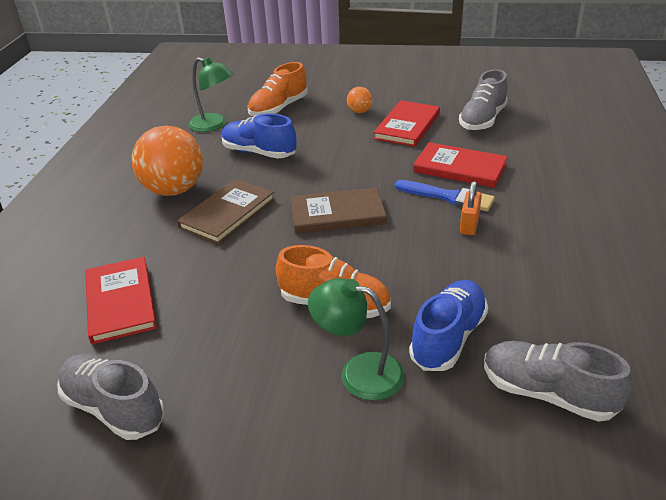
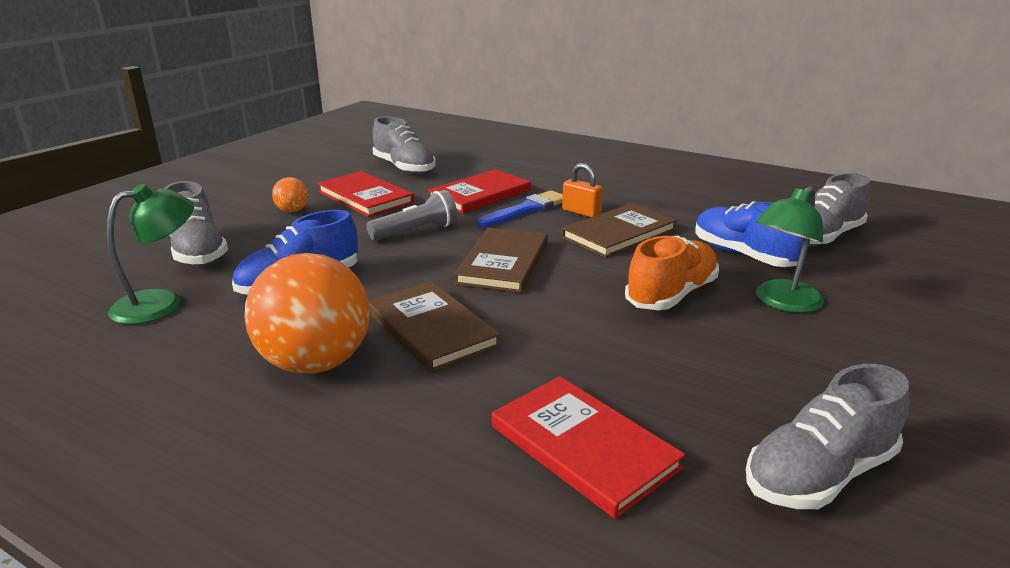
camera: 70 degrees left, 10 degrees down
red book [85,257,157,344] -> red book turned 45 degrees clockwise [492,376,686,519]
orange shoe [248,62,308,116] -> grey shoe [164,181,228,266]
none -> grey flashlight [366,190,457,241]
none -> brown book [561,203,677,258]

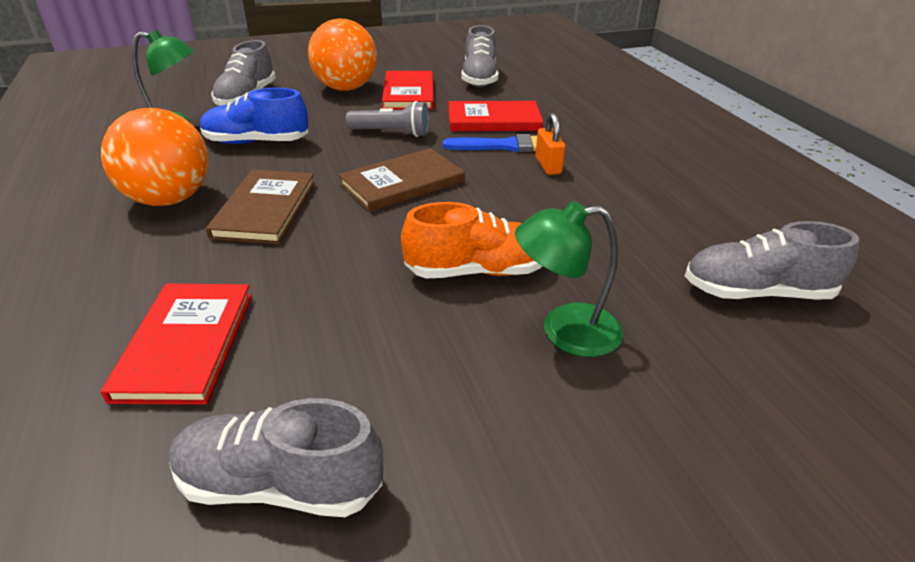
camera: 40 degrees right, 10 degrees up
orange ball [272,177,309,212] -> orange ball [308,18,377,91], size x2.24
brown book [561,203,677,258] -> none
blue shoe [696,201,810,267] -> none

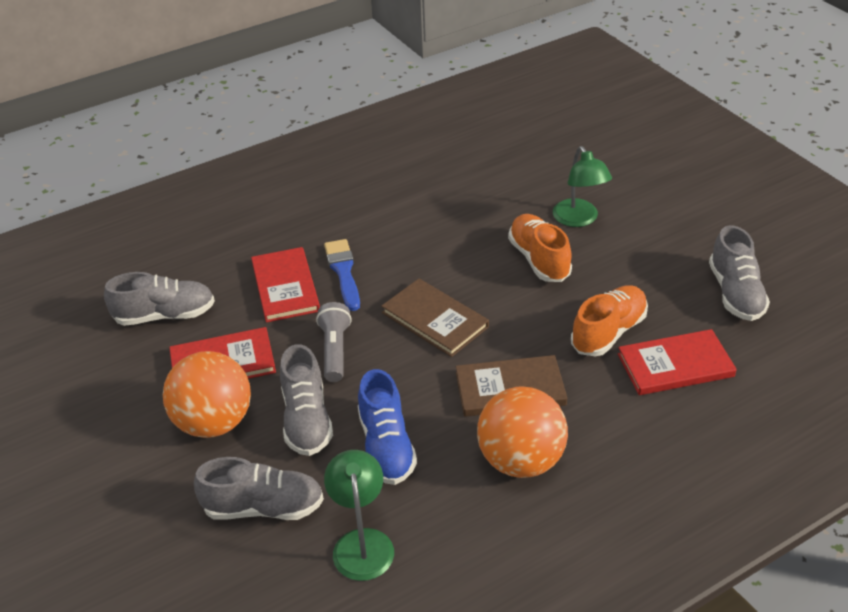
camera: 100 degrees left, 5 degrees up
orange padlock [535,113,566,175] -> none
grey shoe [685,221,859,299] -> grey shoe moved to [280,344,333,456]
none -> orange shoe [571,285,648,356]

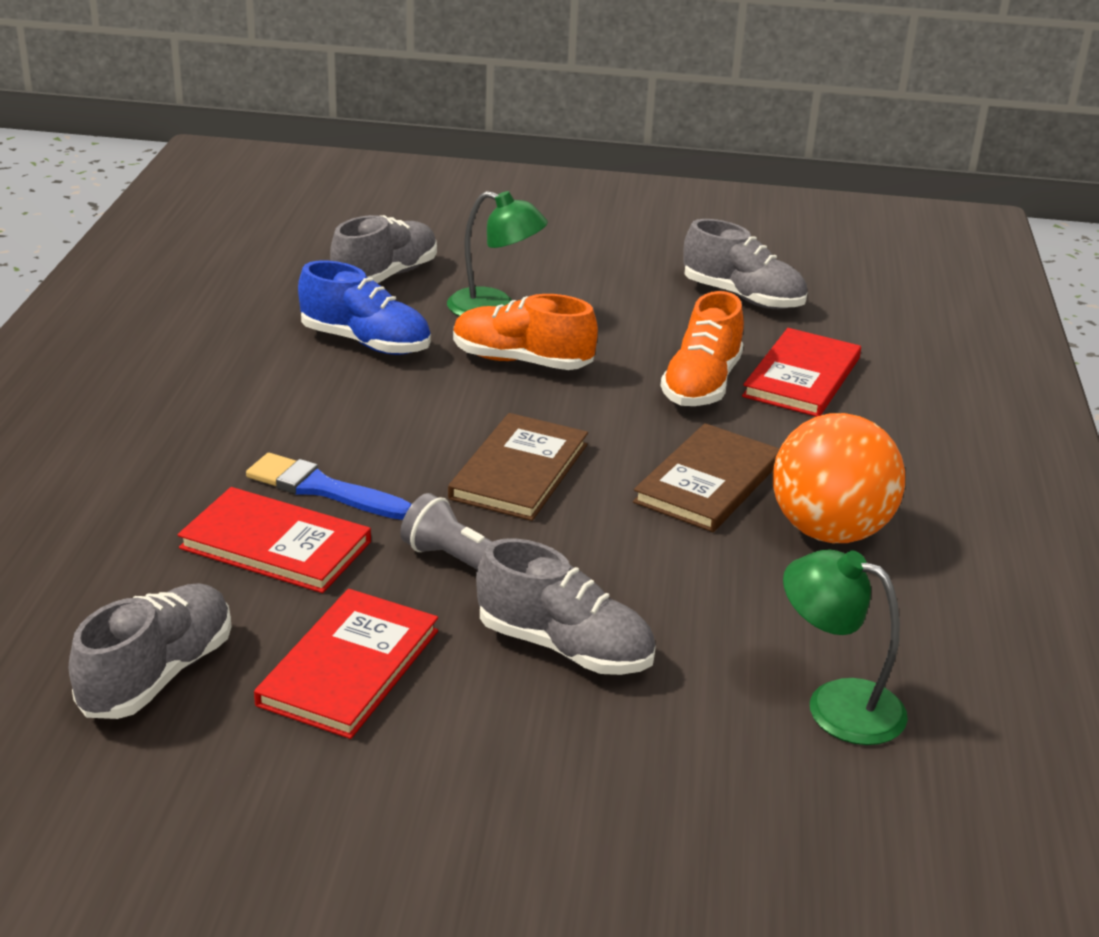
camera: 55 degrees left, 10 degrees down
orange ball [163,351,251,438] -> none
grey shoe [194,457,324,520] -> grey shoe moved to [330,215,437,283]
blue shoe [358,369,417,485] -> blue shoe moved to [298,260,431,355]
brown book [381,279,489,357] -> brown book turned 60 degrees counterclockwise [448,413,588,521]
orange shoe [571,285,648,356] -> orange shoe turned 150 degrees counterclockwise [661,291,744,406]

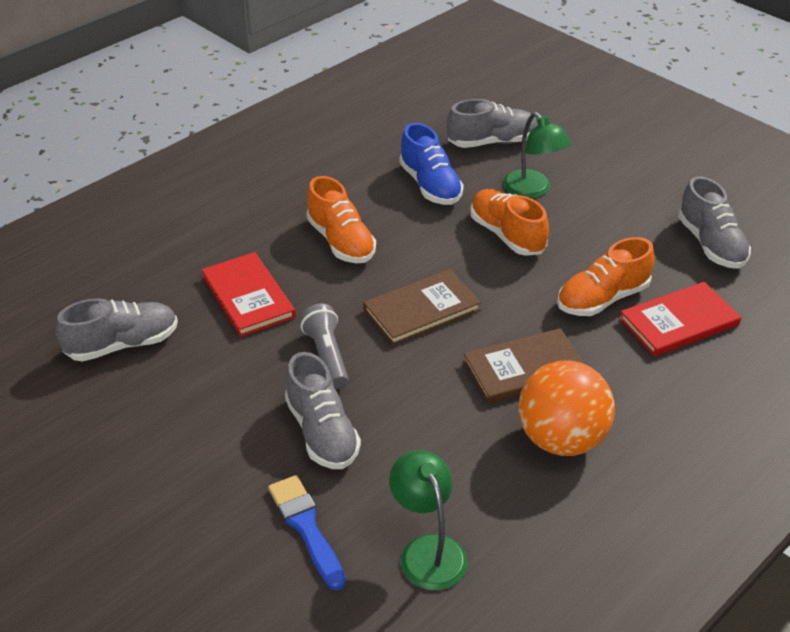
camera: 40 degrees right, 10 degrees up
blue brush [246,453,412,520] -> blue brush moved to [268,475,346,590]
red book [254,589,438,739] -> none
none -> orange shoe [306,176,376,263]

